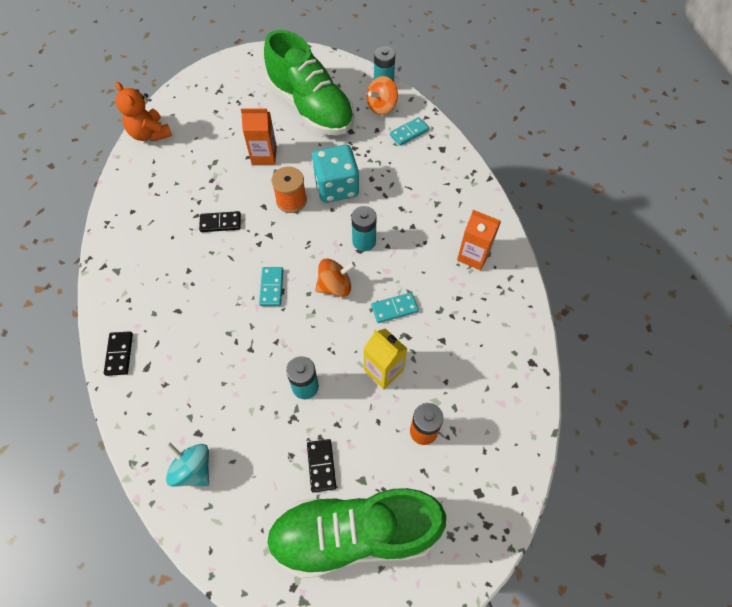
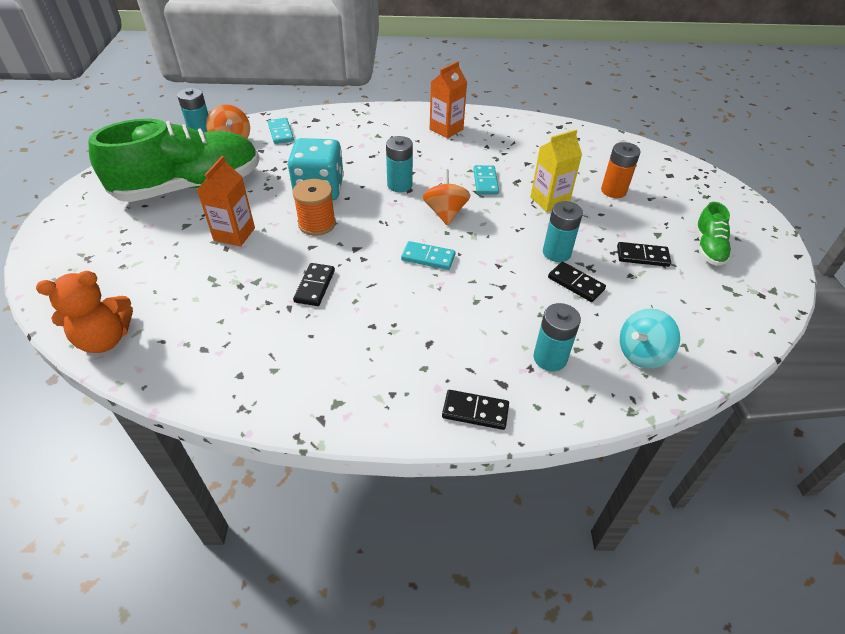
camera: 75 degrees left, 15 degrees down
green shoe [266,488,446,578] -> green shoe [695,202,732,266], size x0.44
none -> turquoise battery [533,303,581,371]
none -> black domino [548,262,606,302]

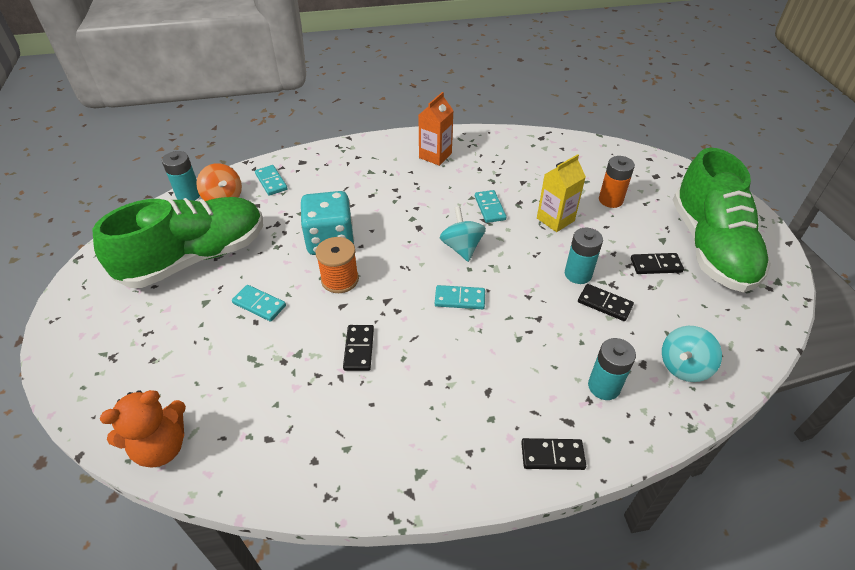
camera: 10 degrees left, 0 degrees up
orange carton [197,156,255,247] -> turquoise domino [232,285,286,321]
turquoise battery [386,136,413,192] -> none
orange spinning top [423,169,470,226] -> turquoise spinning top [440,206,486,262]
green shoe [695,202,732,266] -> green shoe [673,148,771,292], size x2.28

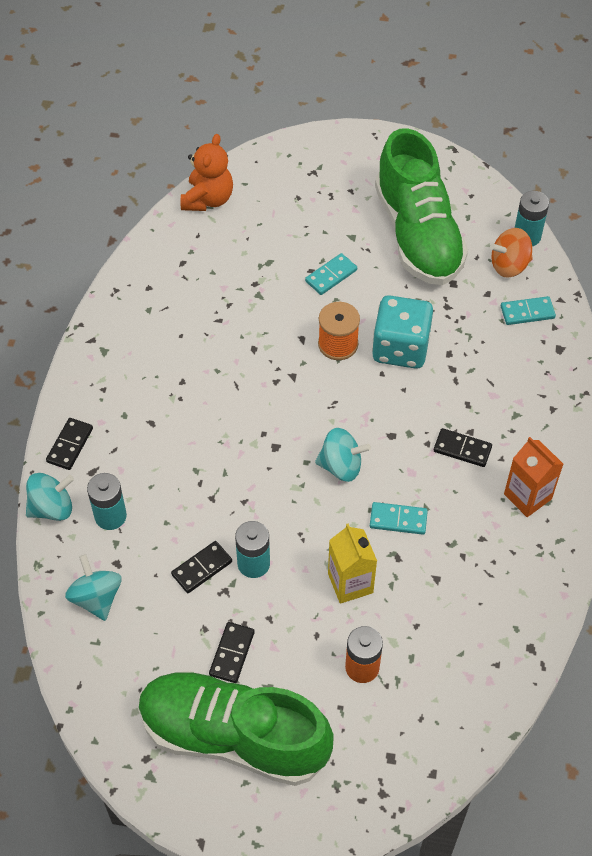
camera: 110 degrees right, 10 degrees up
orange teddy bear [100,390,186,468] -> orange teddy bear turned 150 degrees counterclockwise [181,134,233,211]
black domino [343,325,374,371] -> black domino moved to [434,428,492,467]
turquoise domino [435,285,485,309] -> none
none -> turquoise spinning top [26,473,74,521]

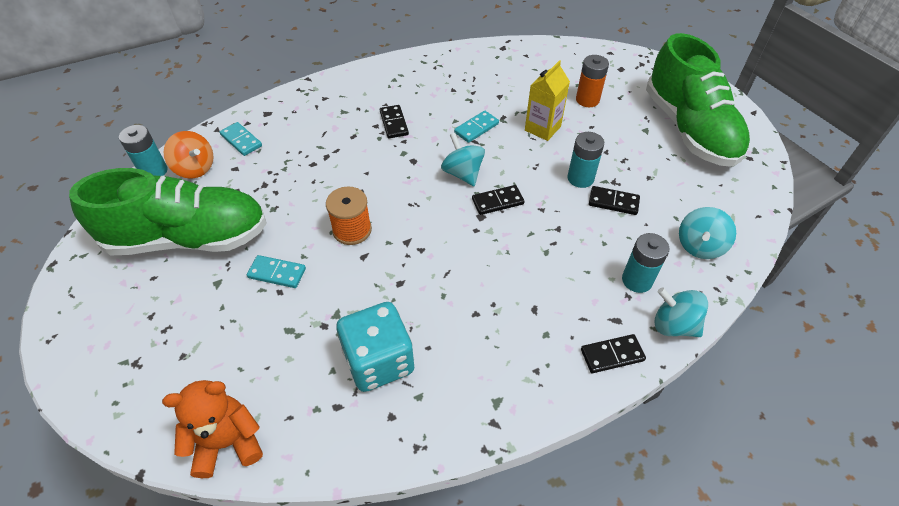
camera: 125 degrees left, 5 degrees down
black domino [209,622,255,683] -> black domino moved to [472,185,524,215]
turquoise domino [370,502,428,535] -> turquoise domino turned 75 degrees clockwise [454,111,499,143]
turquoise dice [372,295,433,369] -> turquoise dice moved to [336,302,414,392]
green shoe [375,128,468,285] -> green shoe turned 45 degrees clockwise [69,168,267,255]
orange carton [504,437,563,517] -> none

